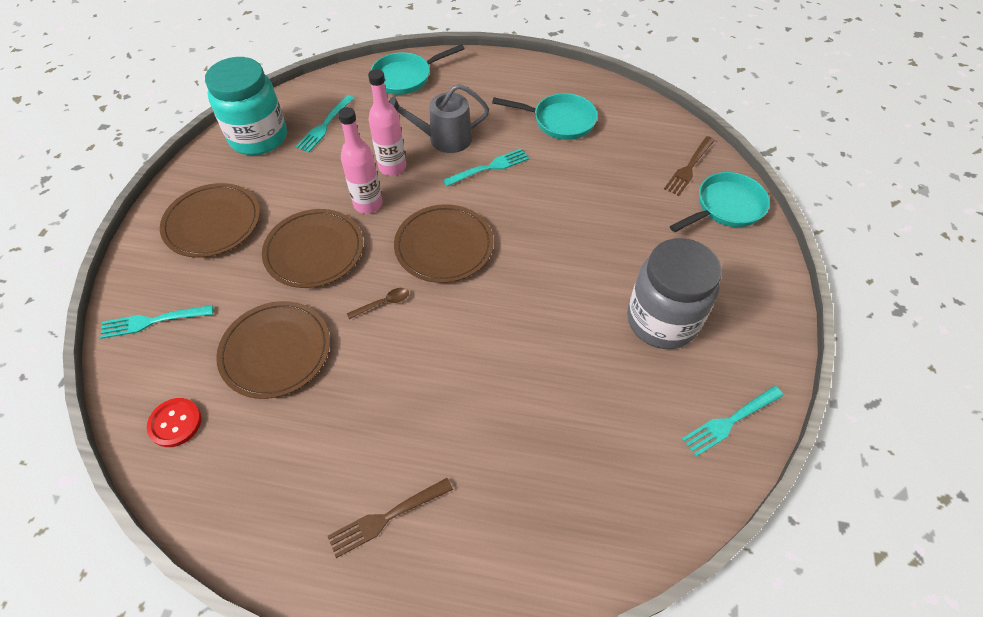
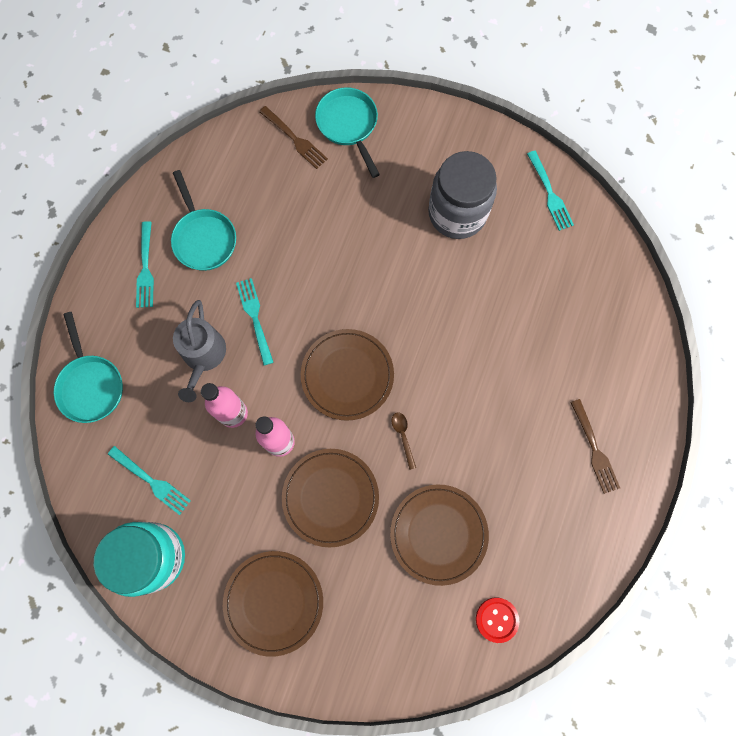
camera: 80 degrees left, 20 degrees up
turquoise fork [100,305,213,339] -> turquoise fork moved to [136,221,154,308]
turquoise pan [492,93,598,140] -> turquoise pan turned 135 degrees clockwise [171,170,236,271]

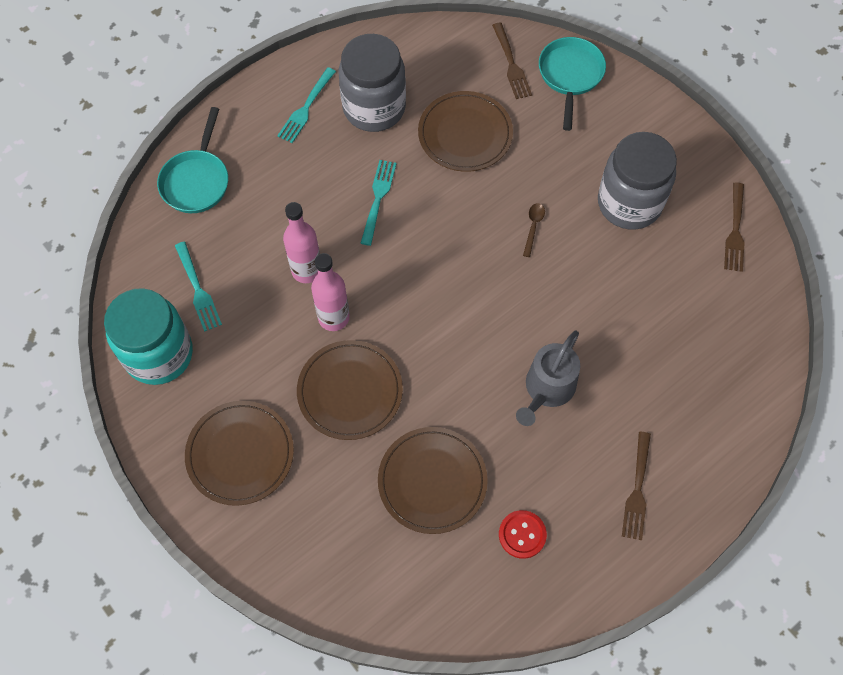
camera: 30 degrees right, 10 degrees down
turquoise pan [171,170,236,271] -> grey jar [339,34,406,132]
grey watering can [173,300,226,402] -> grey watering can moved to [516,331,580,426]
brown plate [301,329,394,421] -> brown plate moved to [418,91,513,172]
brown spoon [391,412,416,470] -> brown spoon moved to [523,203,545,257]
red button [476,597,519,643] -> red button moved to [499,510,547,559]
turquoise fork [527,151,574,231] -> brown fork [724,183,745,272]

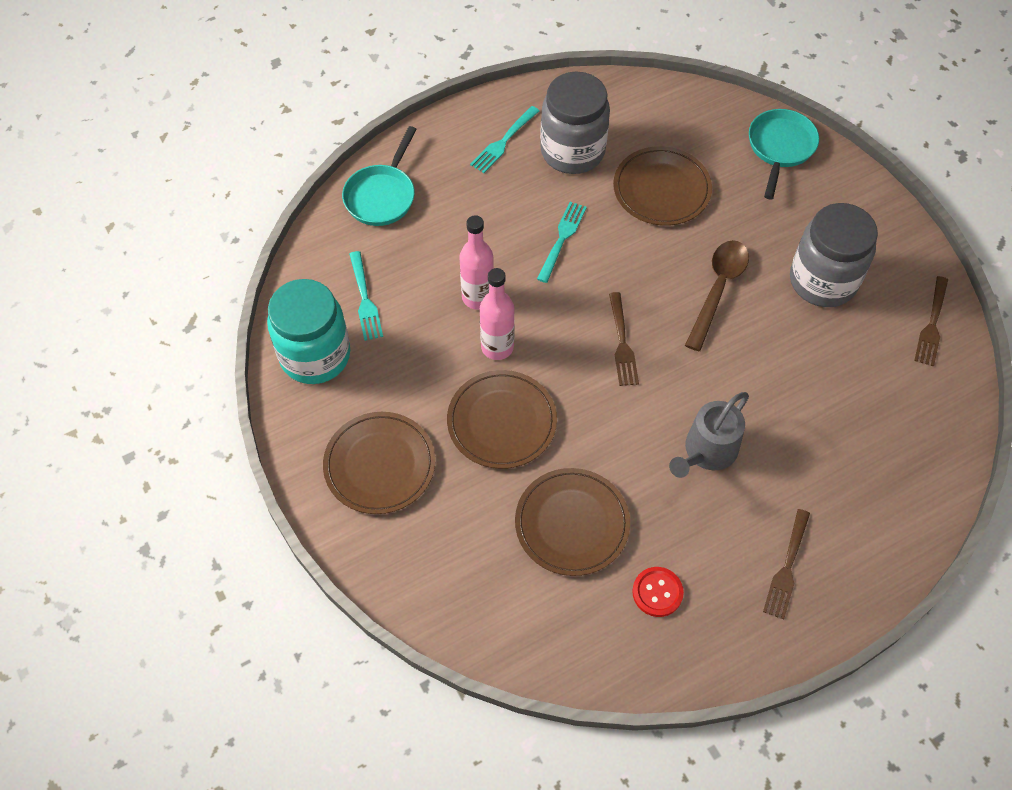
camera: 10 degrees right, 5 degrees down
brown fork [492,23,532,99] -> brown fork moved to [609,292,639,386]
brown spoon [523,203,545,257] -> brown spoon [685,240,749,351], size x2.11

